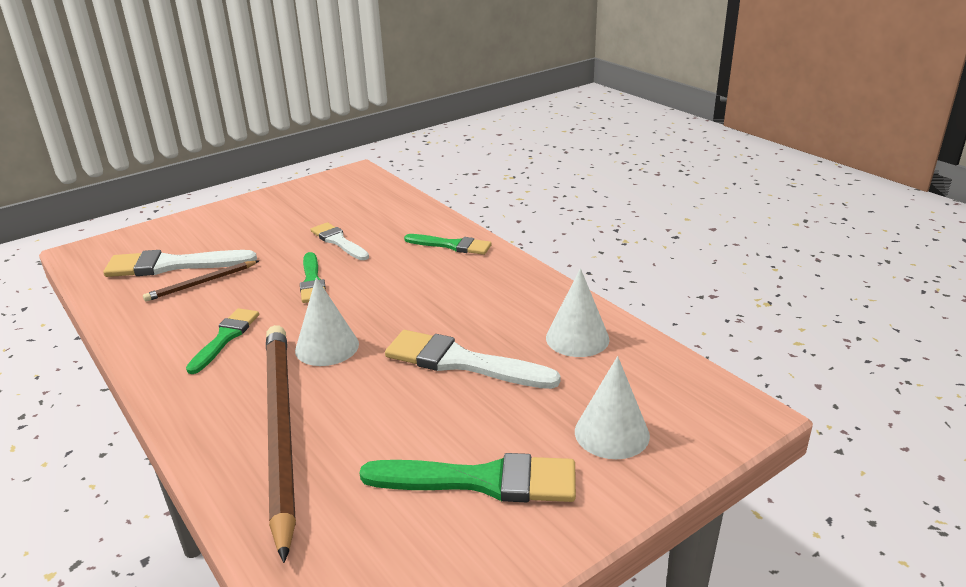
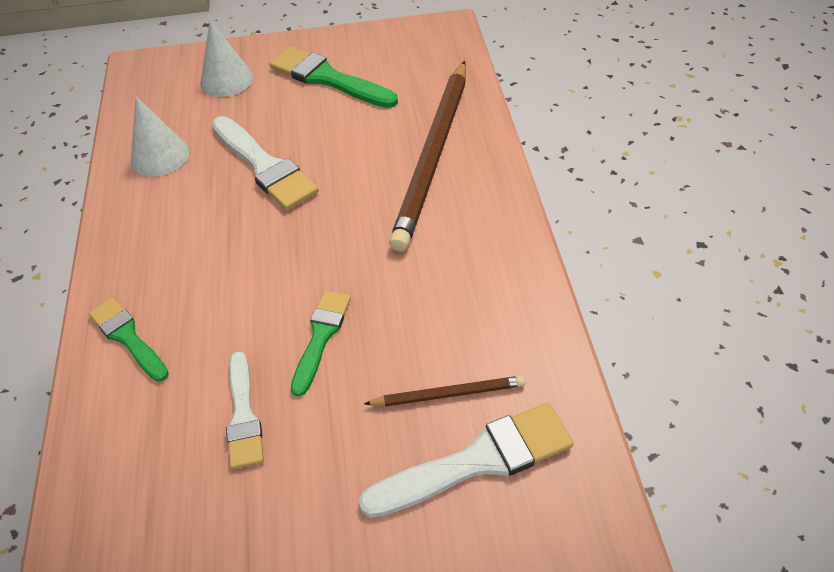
camera: 150 degrees left, 20 degrees up
white brush [103,250,257,277] -> white brush turned 45 degrees counterclockwise [358,403,574,518]
green brush [186,308,259,374] -> none
white cone [295,277,359,366] -> none

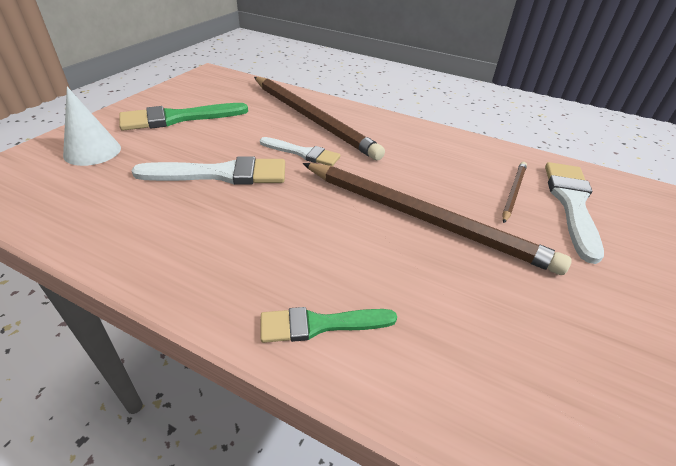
camera: 60 degrees left, 10 degrees down
white cone [131,96,189,176] -> none
white brush [226,352,264,469] -> white brush moved to [260,137,341,166]
green brush [291,291,351,397] -> brown pencil [302,163,571,275]

